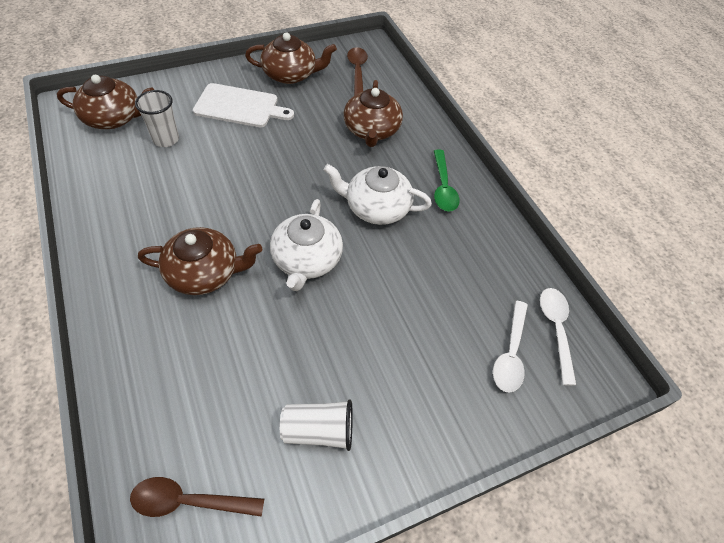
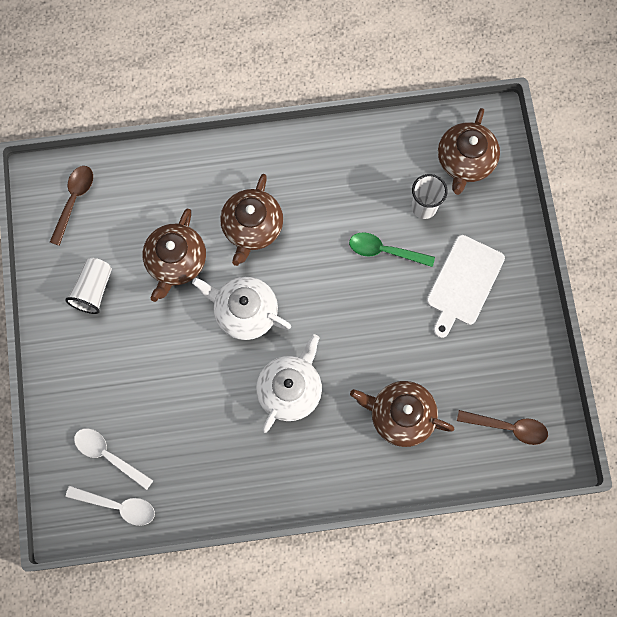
camera: 110 degrees right, 20 degrees up
brown teapot [245,32,337,84] -> brown teapot moved to [143,209,206,302]
green spoon [434,149,460,212] -> green spoon moved to [349,232,435,267]

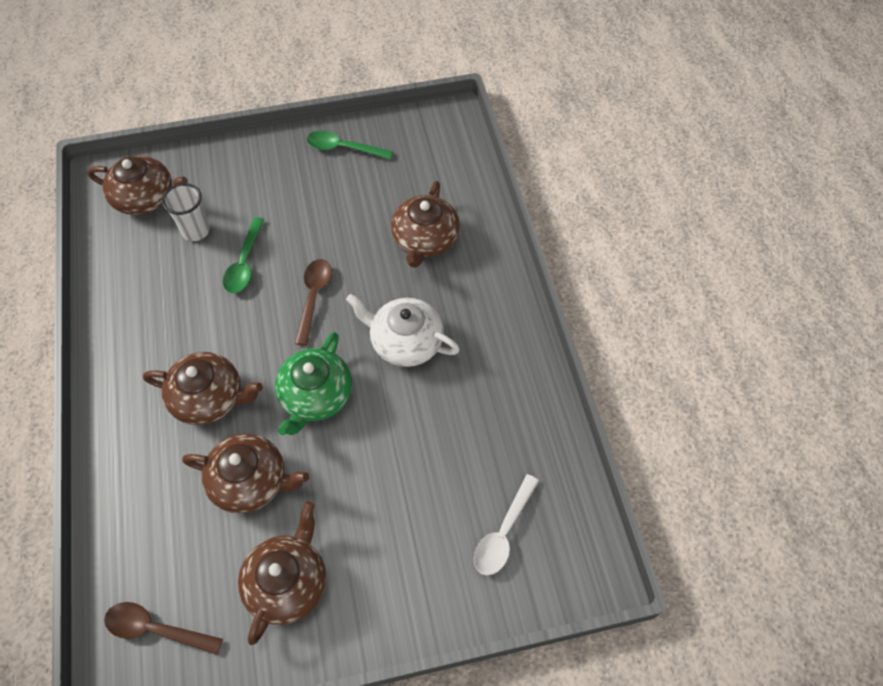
camera: 95 degrees left, 15 degrees down
white cup [65,258,112,314] -> brown teapot [238,502,326,645]
white spoon [66,486,155,526] -> none
white teapot [192,277,291,340] -> green teapot [275,332,352,435]
white cutting board [426,235,505,338] -> none
brown spoon [457,410,548,445] -> brown spoon moved to [295,259,332,346]
none -> green spoon [307,130,393,160]

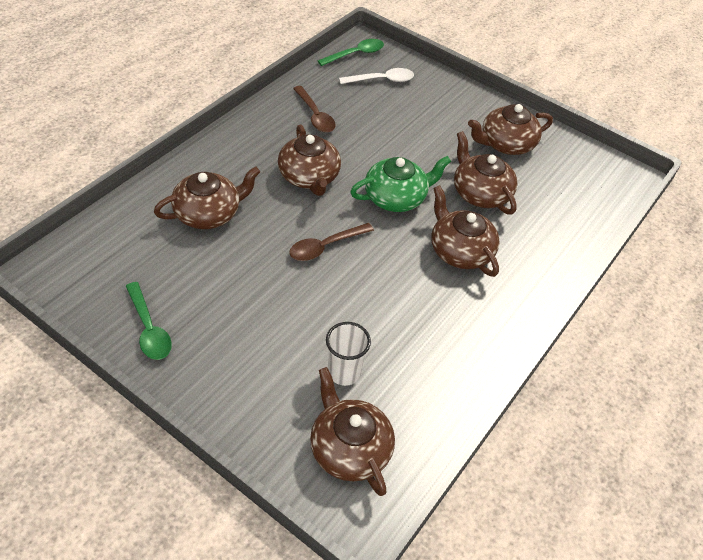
camera: 135 degrees left, 10 degrees down
brown spoon [104,602,223,655] -> brown spoon moved to [293,86,336,133]
green spoon [223,217,265,293] -> green spoon moved to [318,39,384,66]
white teapot [346,294,460,367] -> brown teapot [278,125,341,196]

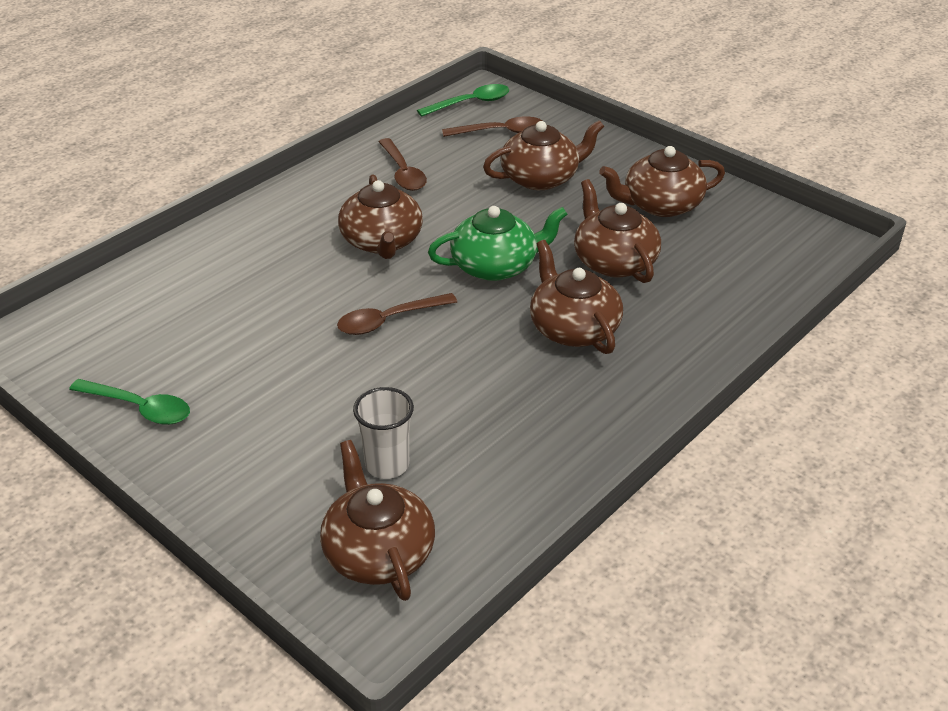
camera: 10 degrees right, 10 degrees down
green spoon [126,282,172,360] -> green spoon turned 45 degrees counterclockwise [69,379,190,425]
brown teapot [154,167,260,229] -> brown teapot moved to [483,120,604,190]
white spoon [339,68,414,84] -> brown spoon [442,117,543,137]

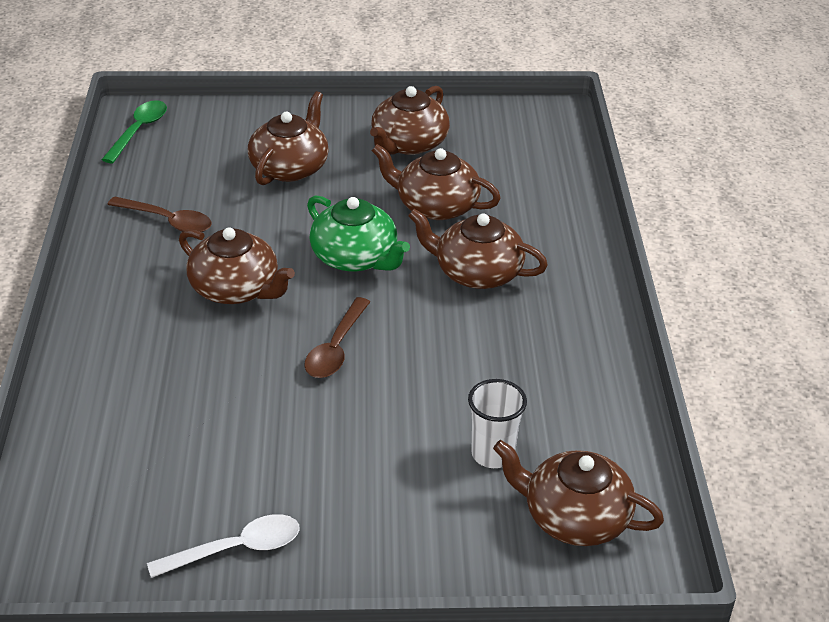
camera: 45 degrees left, 0 degrees up
green spoon [69,379,190,425] -> white spoon [147,514,300,578]
green teapot [428,206,567,281] -> green teapot turned 105 degrees clockwise [307,195,410,272]
brown spoon [442,117,543,137] -> none

